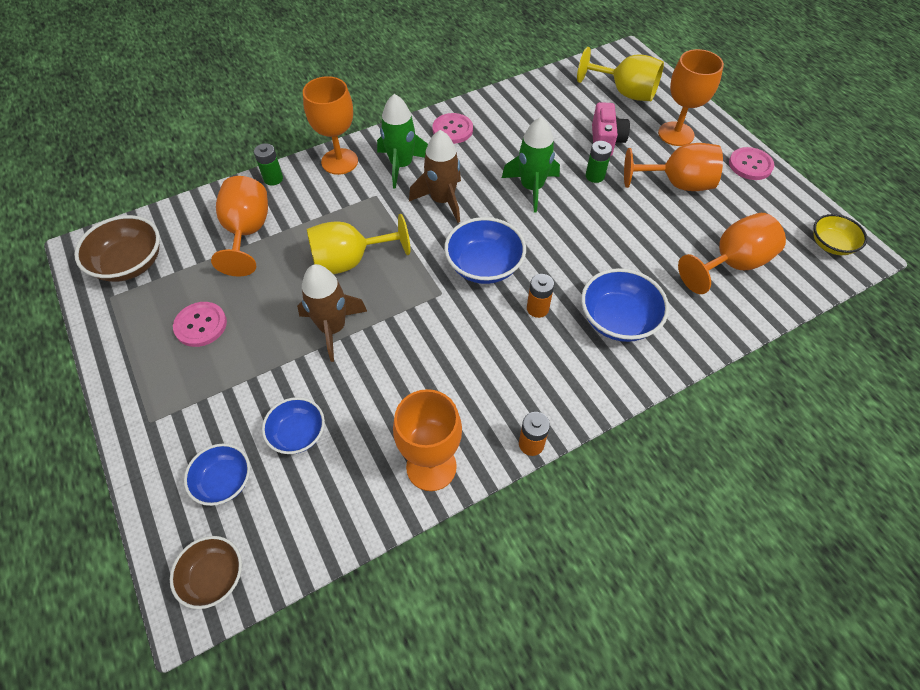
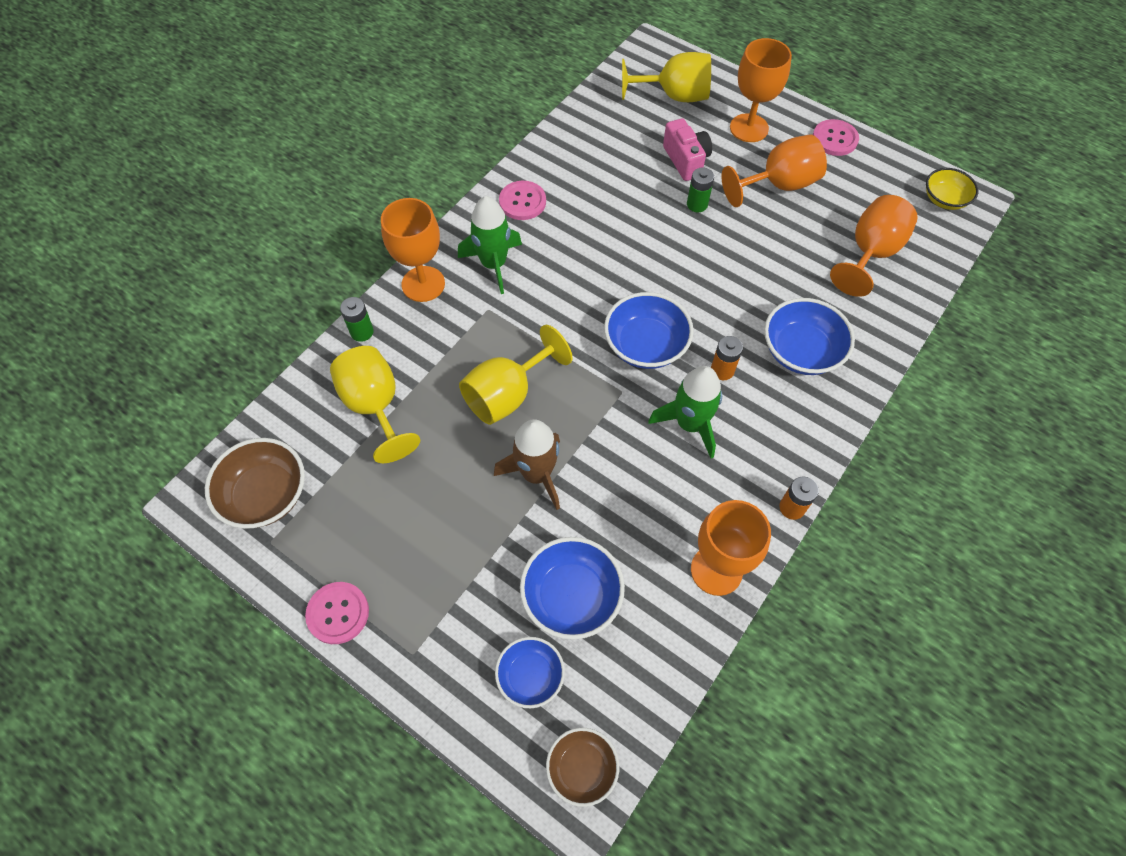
camera: 25 degrees left, 5 degrees up
pink button [173,302,227,347] -> pink button moved to [305,582,369,644]
orange goblet [211,176,268,276] -> yellow goblet [330,346,420,463]
blue bowl [262,397,325,454] -> blue bowl [520,537,625,640], size x1.55
brown rocket [409,130,461,223] -> none
green rocket [502,117,560,213] -> green rocket moved to [648,366,722,459]

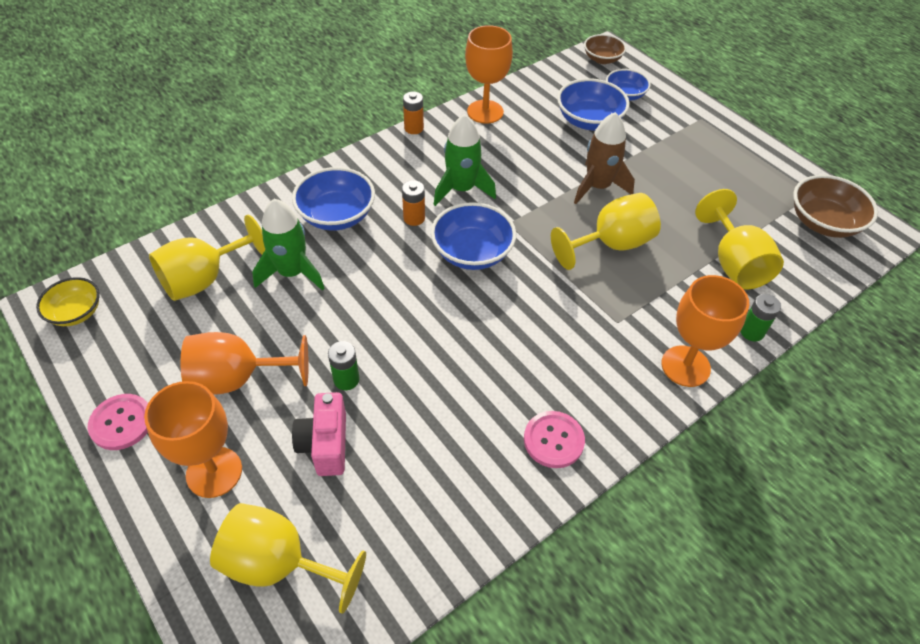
camera: 165 degrees left, 10 degrees down
pink button [305,582,369,644] -> none
green rocket [458,196,522,294] -> green rocket moved to [252,199,325,291]
orange goblet [830,195,918,297] -> yellow goblet [149,215,265,301]

